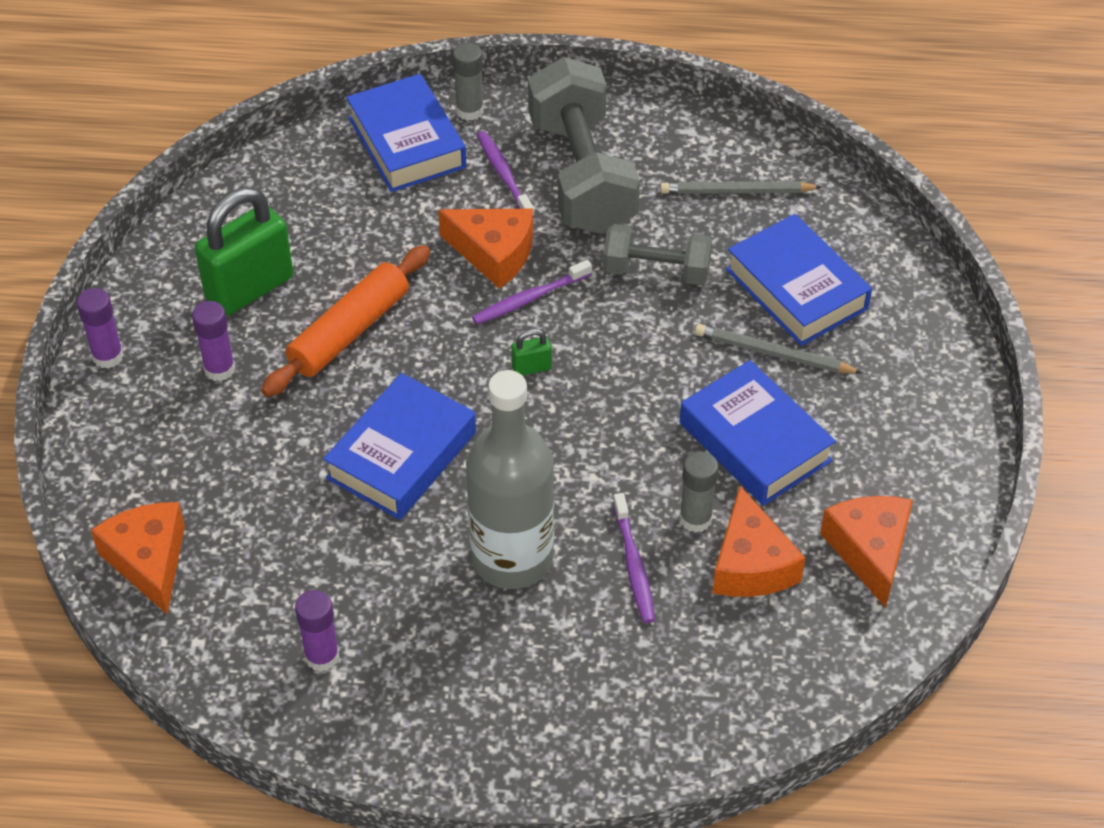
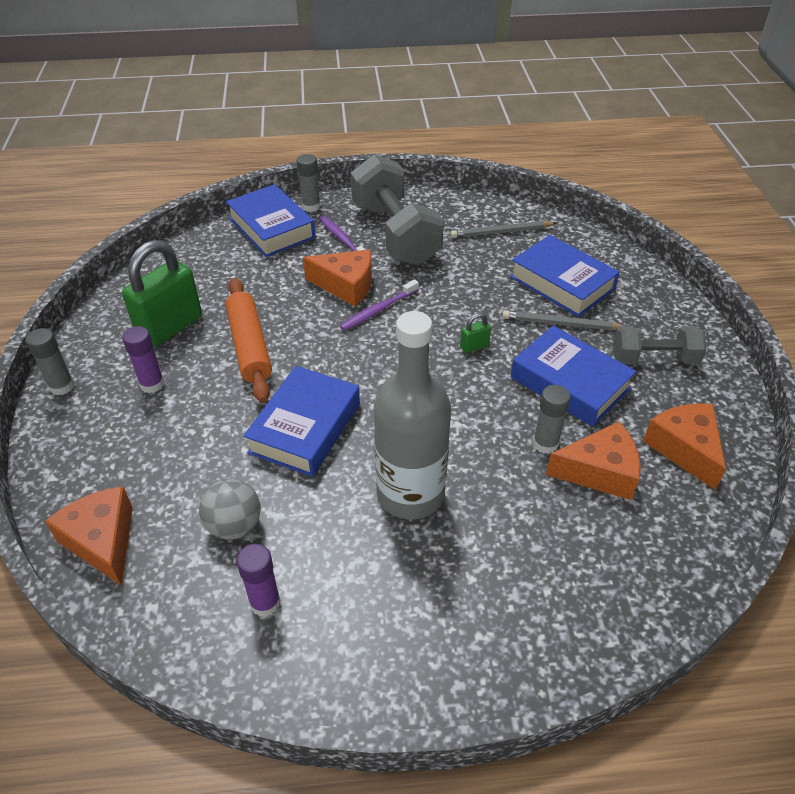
camera: 10 degrees left, 5 degrees down
purple glue stick [77,288,124,368] -> grey glue stick [26,328,75,395]
orange rolling pin [261,245,430,397] -> orange rolling pin turned 45 degrees counterclockwise [226,278,272,403]
green padlock [511,329,552,376] -> green padlock moved to [460,313,491,353]
grey dumbbell [603,224,712,285] -> grey dumbbell moved to [613,326,707,364]
purple toothbrush [613,493,655,623] -> none
orange cheese [713,486,805,597] -> orange cheese turned 75 degrees counterclockwise [546,422,641,500]
none -> grey ball [199,479,261,540]

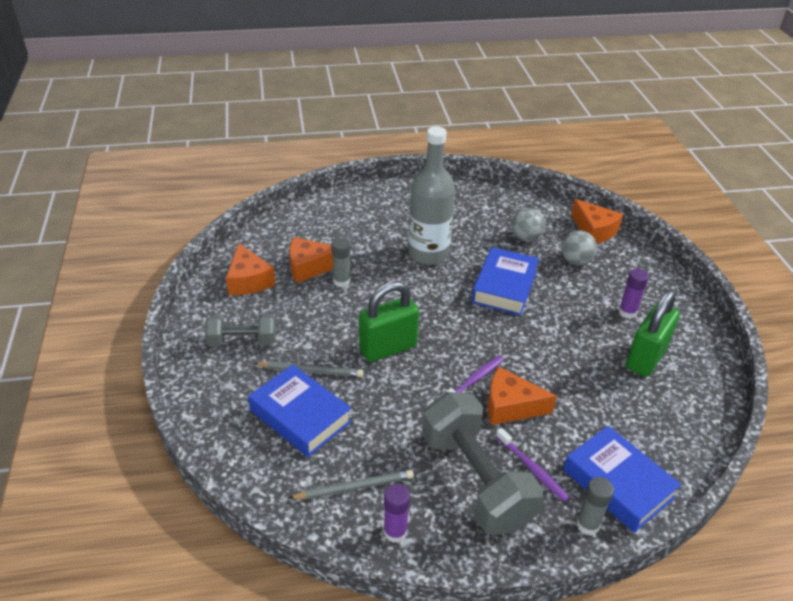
camera: 175 degrees right, 5 degrees down
grey glue stick [26,328,75,395] -> none
orange rolling pin [226,278,272,403] -> none
purple glue stick [237,544,281,617] -> purple glue stick moved to [384,484,410,543]
green padlock [460,313,491,353] -> green padlock [359,281,419,362], size x2.38
blue book [511,326,636,427] -> none
none -> grey ball [561,230,597,265]

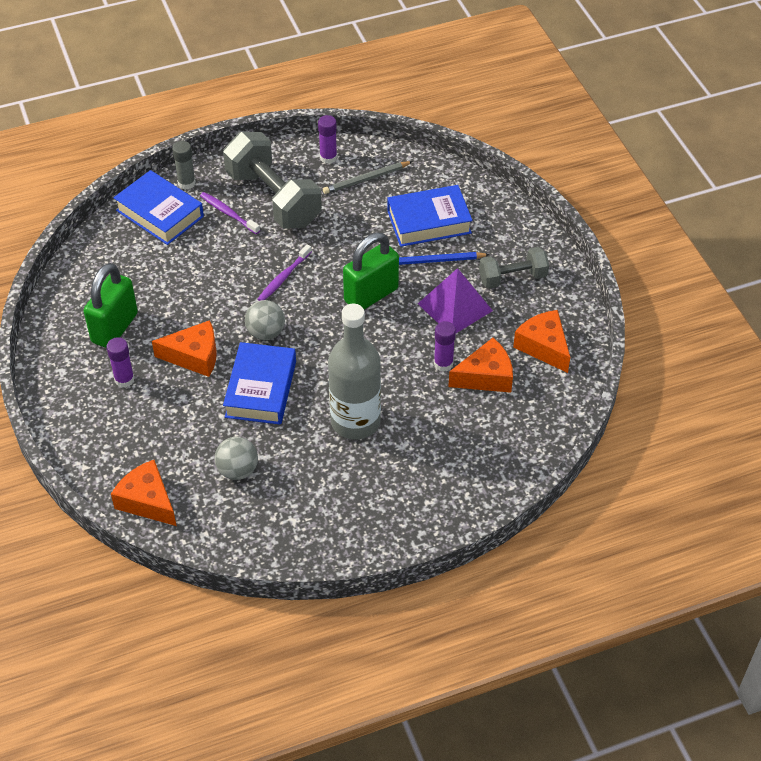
camera: 170 degrees right, 10 degrees up
blue book [248,364,352,457] -> blue book turned 45 degrees counterclockwise [387,185,473,247]
grey pencil [254,361,363,377] -> blue pencil [399,252,490,265]
grey glue stick [331,238,350,287] -> purple glue stick [434,321,456,372]
orange cheese [487,367,557,425] -> orange cheese moved to [152,320,217,377]
grey ball [561,230,597,265] -> grey ball moved to [245,300,285,340]
none -> purple pyramid [418,268,493,333]

